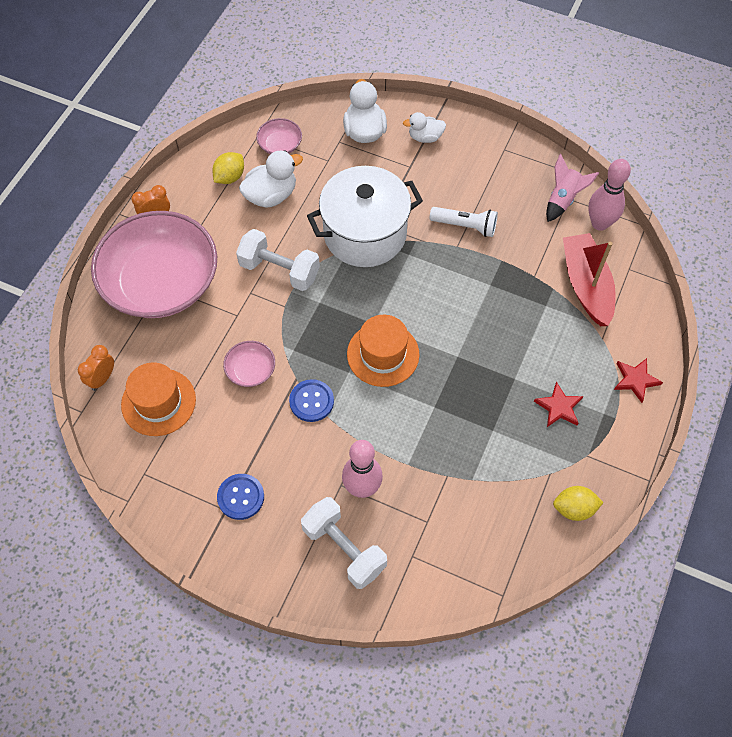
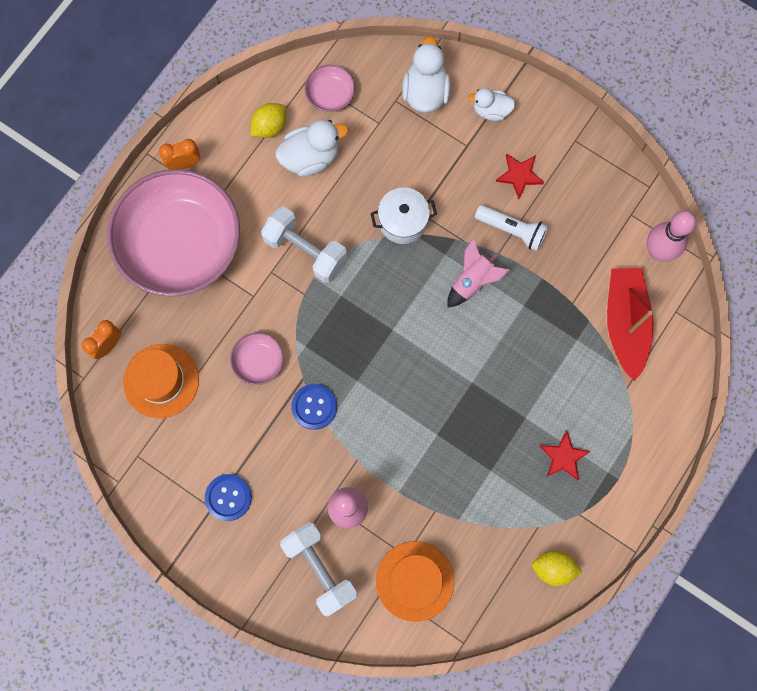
camera: 10 degrees right, 15 degrees up
white pot [307,166,423,267] -> white pot [370,187,437,244], size x0.53
orange hat [347,315,420,387] -> orange hat moved to [376,541,455,622]
pink rocket [546,154,599,222] -> pink rocket moved to [447,238,510,308]
red star [614,358,663,403] -> red star moved to [496,154,544,199]

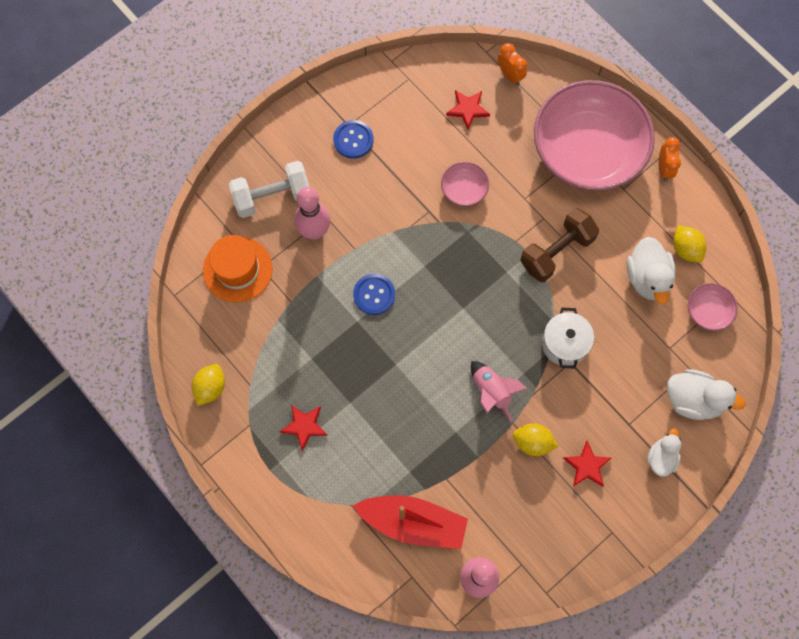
camera: 105 degrees right, 5 degrees down
orange hat [123,344,199,418] -> red star [446,90,490,130]
white dumbbell [261,206,347,283] -> brown dumbbell [520,208,599,282]
blue button [291,384,337,430] -> blue button moved to [353,274,395,315]
white flashlight [475,205,548,251] -> yellow lemon [513,423,558,456]

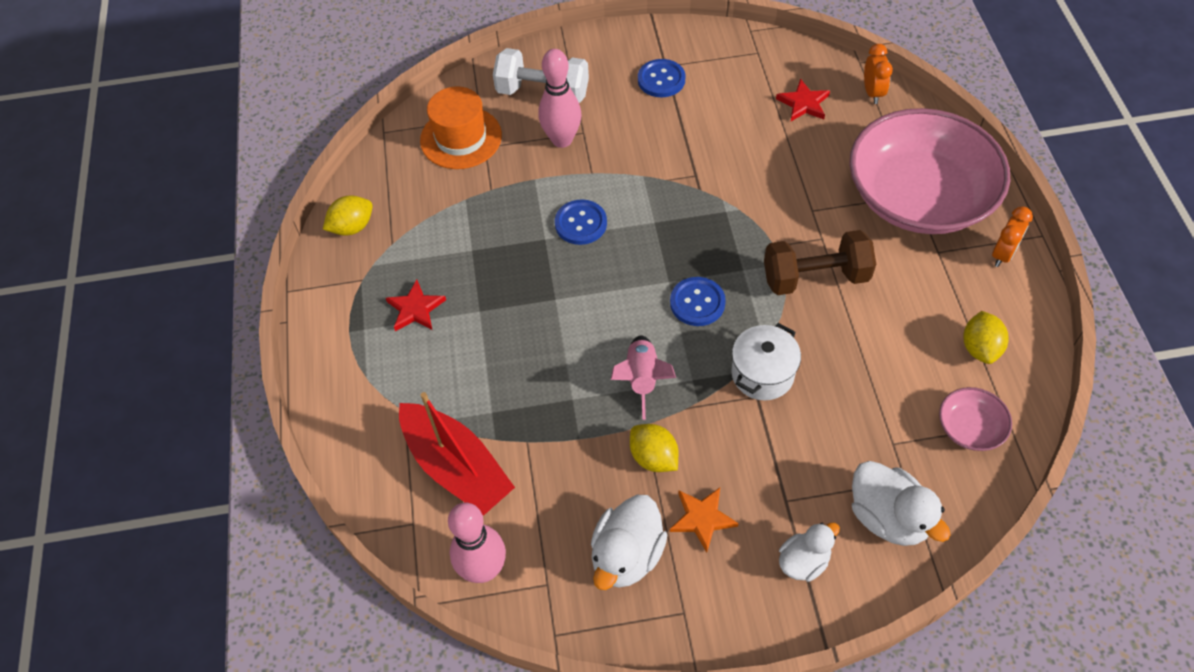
camera: 35 degrees right, 15 degrees down
pink bowl [441,162,489,206] -> none
red star [563,441,611,487] -> orange star [670,488,739,552]
white duck [627,237,676,304] -> white duck moved to [591,495,667,590]
none -> blue button [670,277,726,326]

